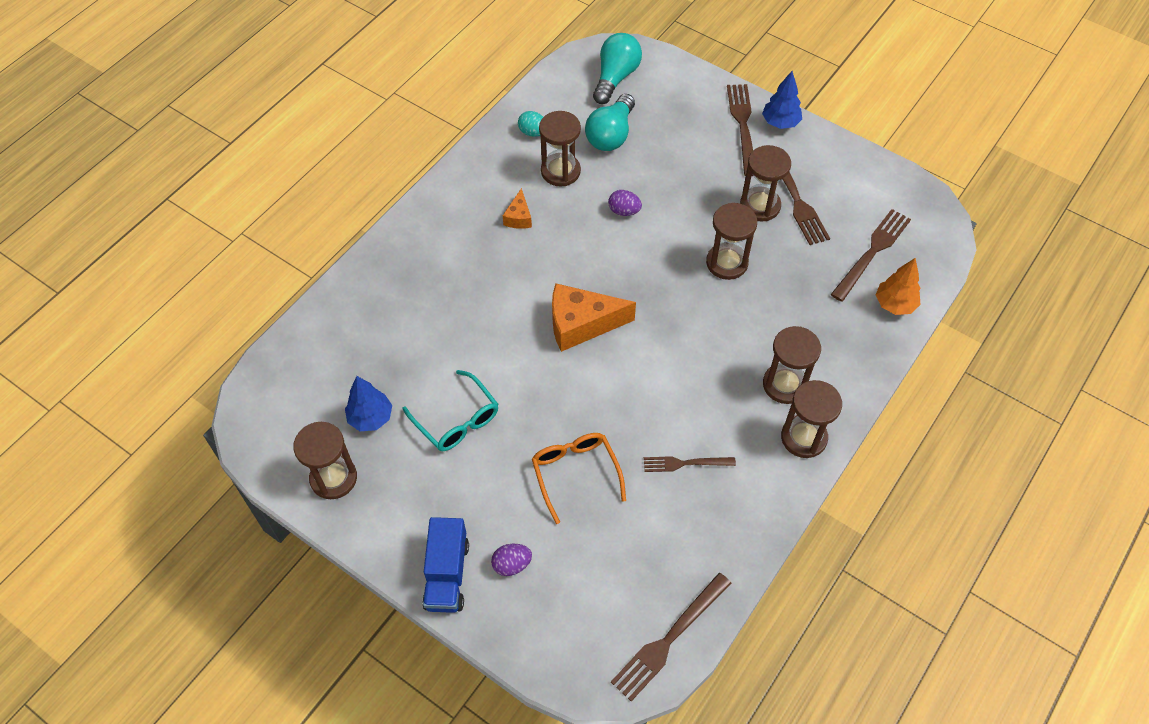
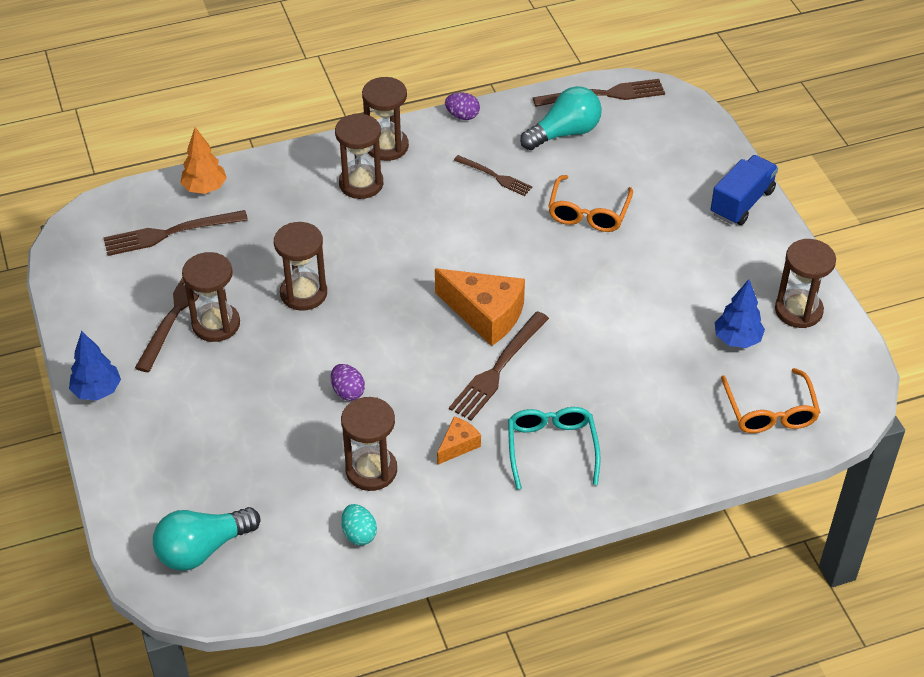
camera: 145 degrees left, 10 degrees down
turquoise glasses [402,370,498,451] -> turquoise glasses moved to [508,407,600,490]
purple egg [491,544,532,576] -> purple egg moved to [445,92,480,120]
turquoise light bulb [585,94,635,151] -> turquoise light bulb moved to [520,86,602,150]
brown fork [727,84,753,176] -> brown fork moved to [449,311,549,421]
none -> orange glasses [721,368,820,433]

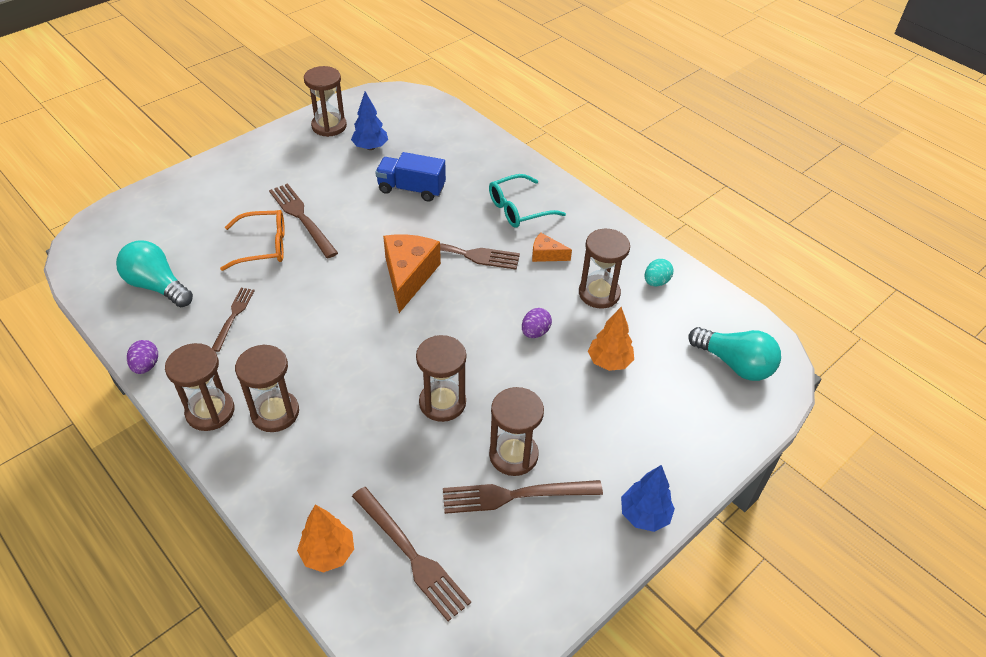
camera: 115 degrees left, 0 degrees up
brown fork [533,79,665,107] -> brown fork moved to [269,183,338,258]
blue truck [711,155,778,225] -> blue truck moved to [375,152,446,202]
orange glasses [721,368,820,433] -> none
none -> orange tree [588,307,634,371]

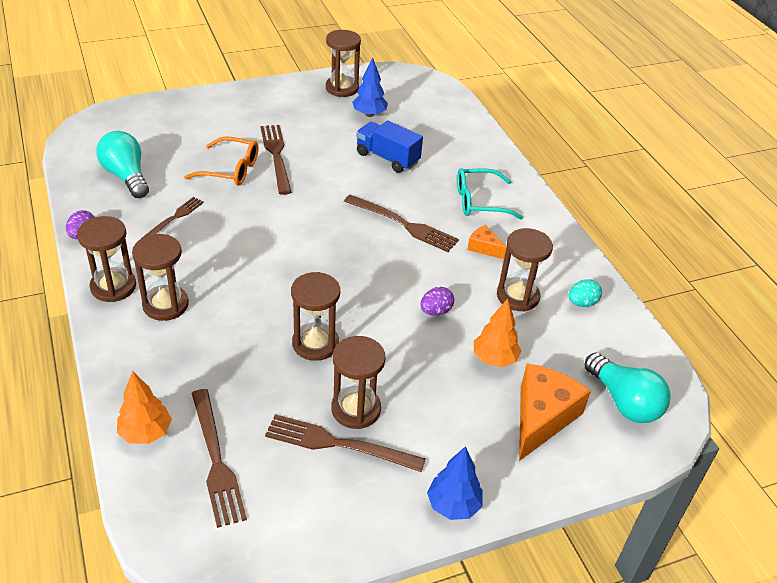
camera: 20 degrees right, 5 degrees down
orange cheese [383,234,441,313] -> orange cheese moved to [519,363,591,461]

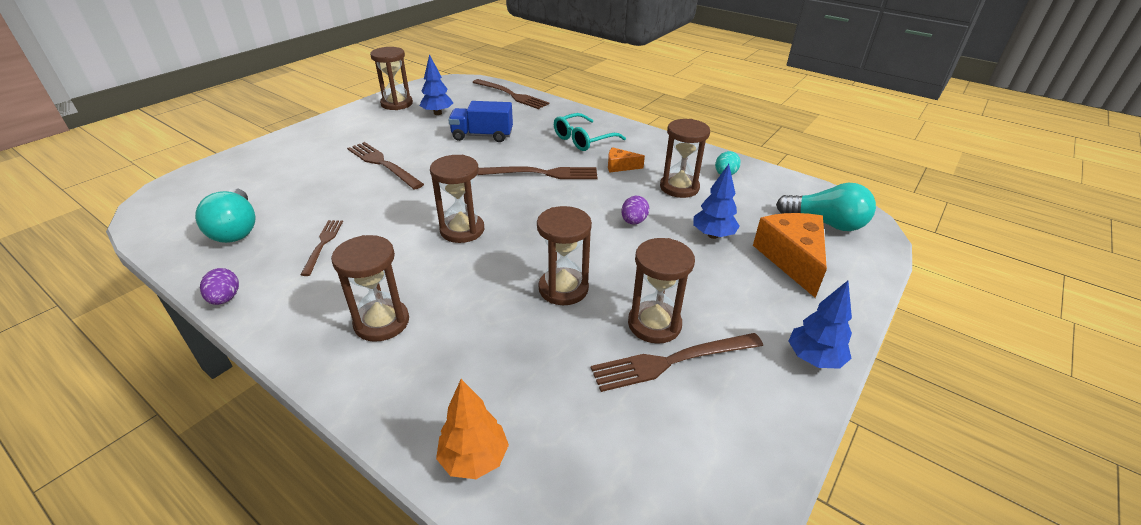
camera: 30 degrees left, 5 degrees down
brown hourglass [77,216,136,302] -> brown hourglass moved to [430,155,484,243]
turquoise light bulb [96,131,149,198] -> turquoise light bulb turned 135 degrees counterclockwise [195,188,256,243]
orange glasses [184,136,259,186] -> none
brown fork [192,389,247,528] -> brown fork moved to [472,79,549,109]
orange tree [474,299,521,367] -> blue tree [693,164,740,239]

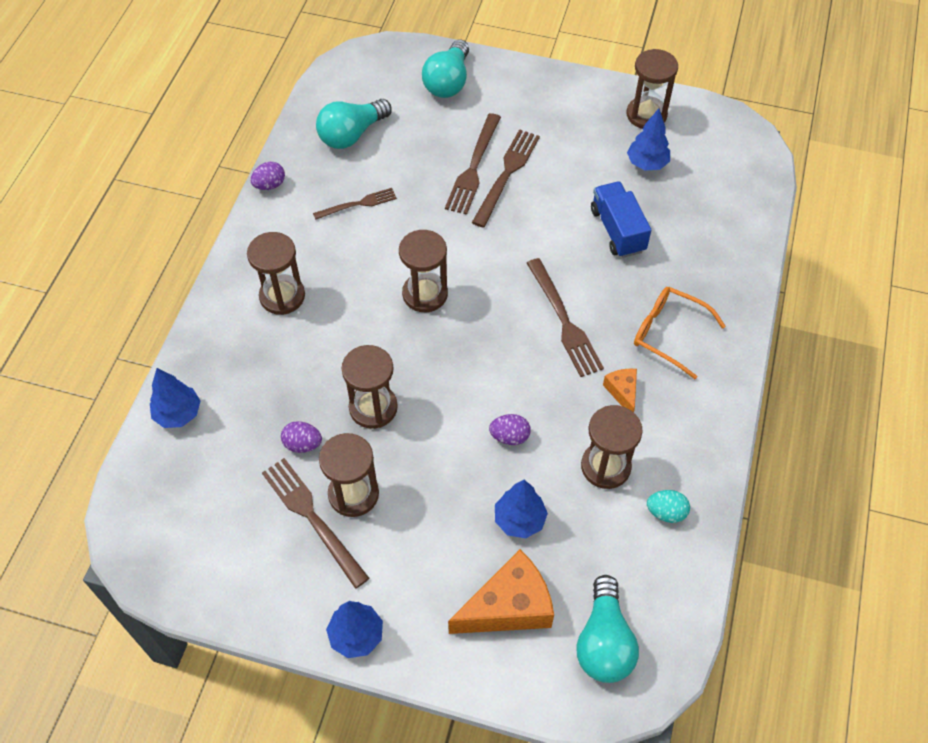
camera: 70 degrees right, 20 degrees up
orange tree [436,379,509,479] -> blue tree [150,368,200,428]
brown fork [472,79,549,109] -> brown fork moved to [445,113,501,215]
turquoise glasses [554,113,626,151] -> orange glasses [634,287,726,379]
none -> purple egg [281,421,322,453]
none -> turquoise light bulb [422,39,469,98]

